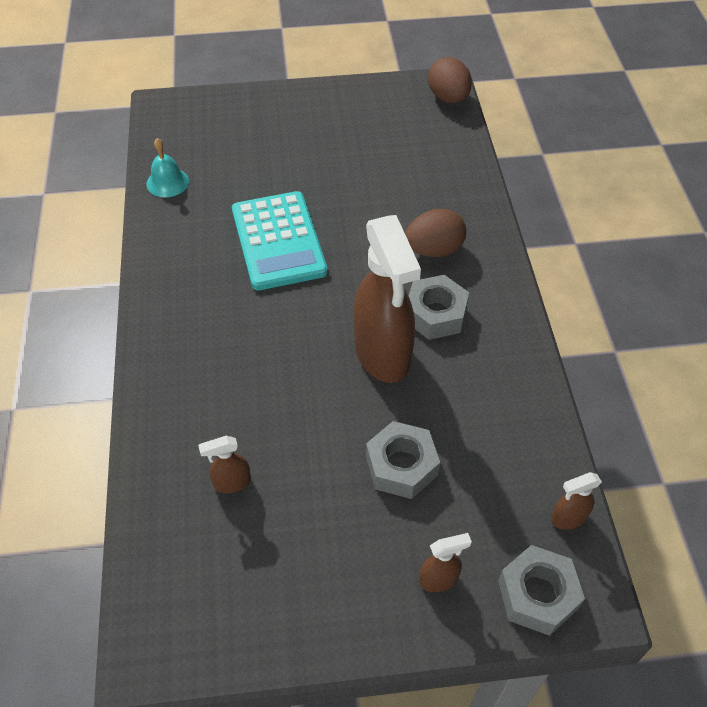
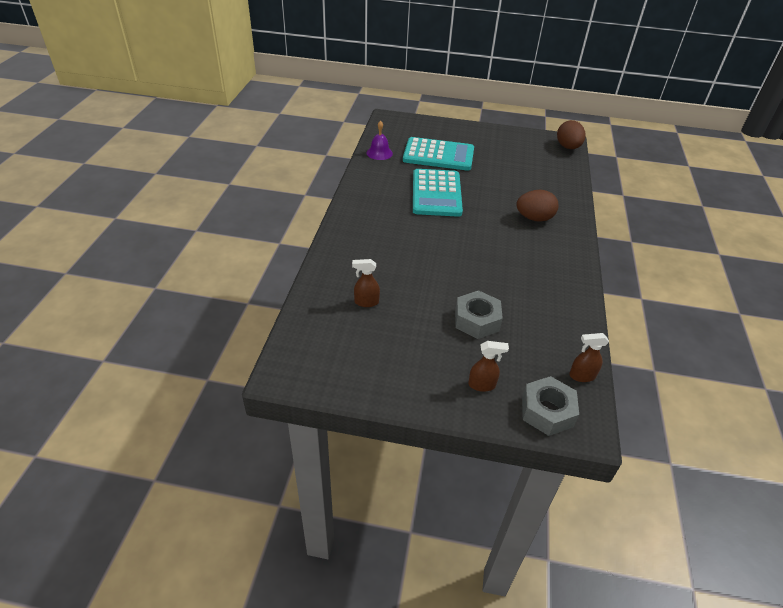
camera: 15 degrees right, 10 degrees down
turquoise bell [147,138,189,198] -> purple bell [367,121,393,160]
brown spray bottle [353,215,421,383] -> none
grey nut [409,275,469,340] -> none
none -> turquoise calculator [403,137,474,171]

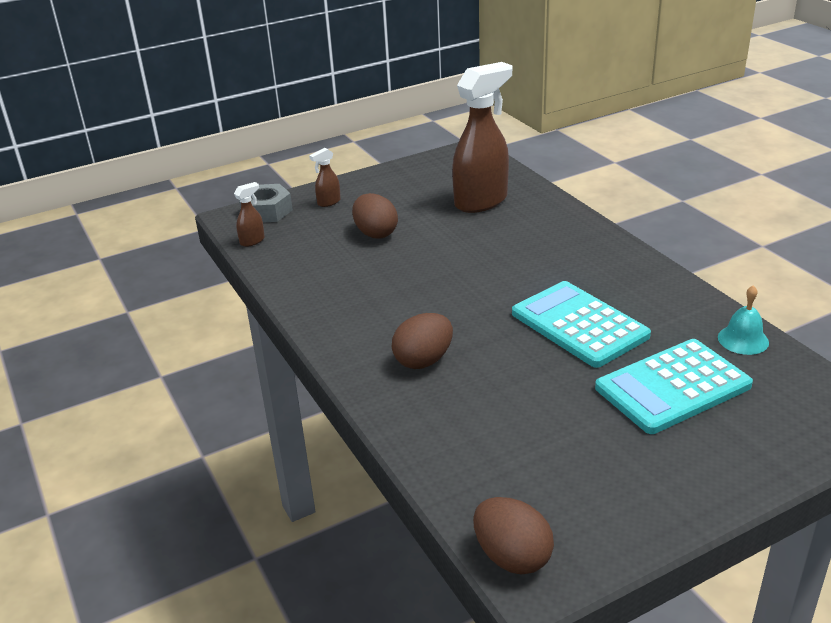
camera: 145 degrees right, 10 degrees down
brown spray bottle [352,259,380,307] -> brown spray bottle [452,62,512,213], size x2.36
purple bell [367,121,393,160] -> turquoise bell [718,285,769,355]
grey nut [455,290,503,339] -> brown egg [352,193,398,239]

